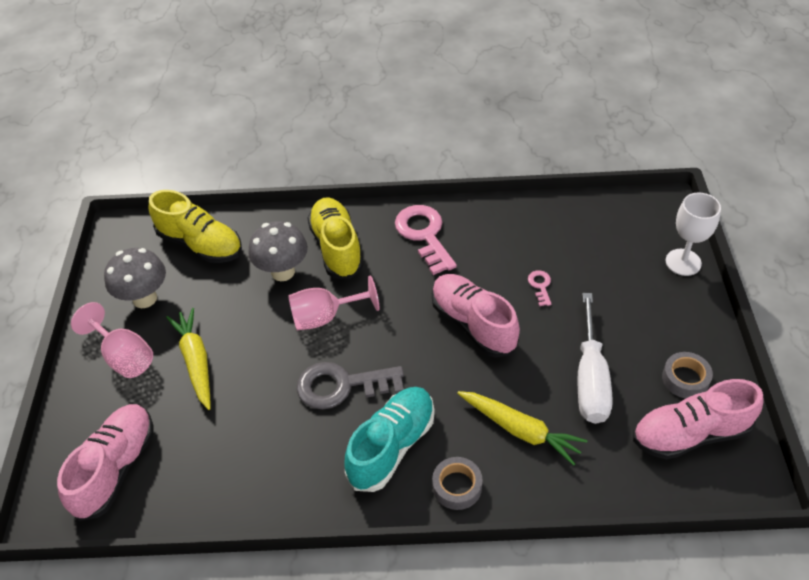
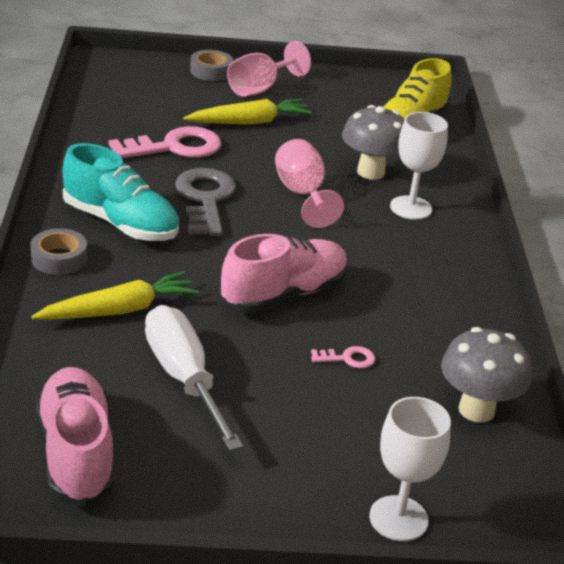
camera: 85 degrees right, 15 degrees down
pink shoe [57,404,154,521] -> none
grey mushroom [104,248,166,308] -> grey mushroom moved to [441,327,531,423]
yellow shoe [307,197,364,280] -> white goblet [390,112,448,220]
pink key [395,205,457,275] -> pink key moved to [109,126,222,158]
yellow carrot [457,391,587,466] -> yellow carrot turned 150 degrees counterclockwise [32,271,199,320]
white screwdriver [578,293,613,424] -> white screwdriver turned 60 degrees clockwise [145,305,243,451]
grey tape [662,352,713,398] -> grey tape moved to [190,50,233,81]

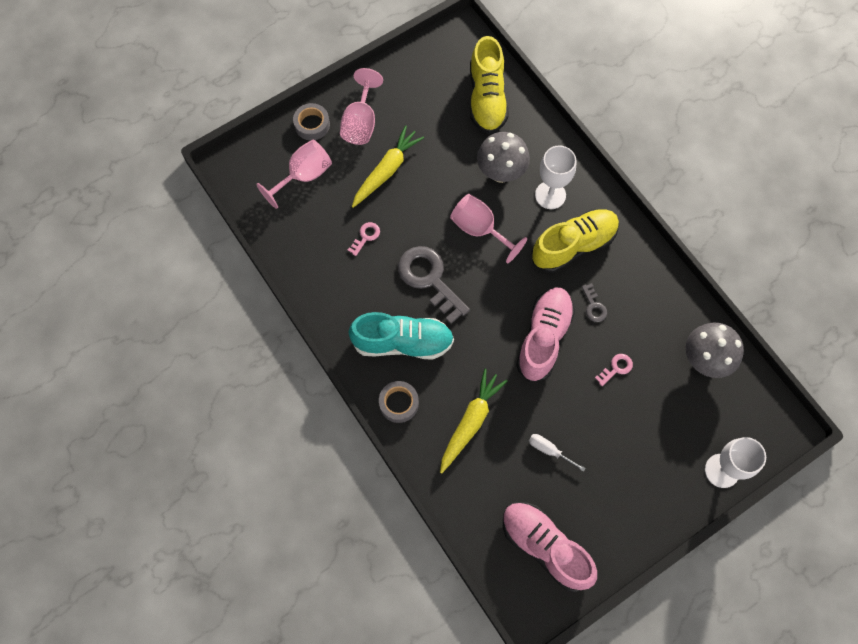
camera: 30 degrees left, 35 degrees up
pink key [109,126,222,158] -> pink key [348,222,380,256], size x0.46
white screwdriver [145,305,243,451] -> white screwdriver [529,434,586,472], size x0.46
none -> pink goblet [256,140,332,209]
none -> yellow shoe [532,209,619,273]
none -> grey key [582,283,607,322]

